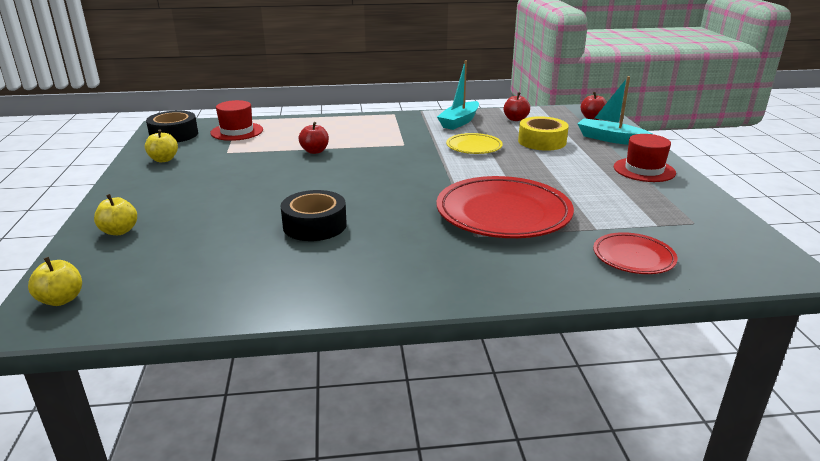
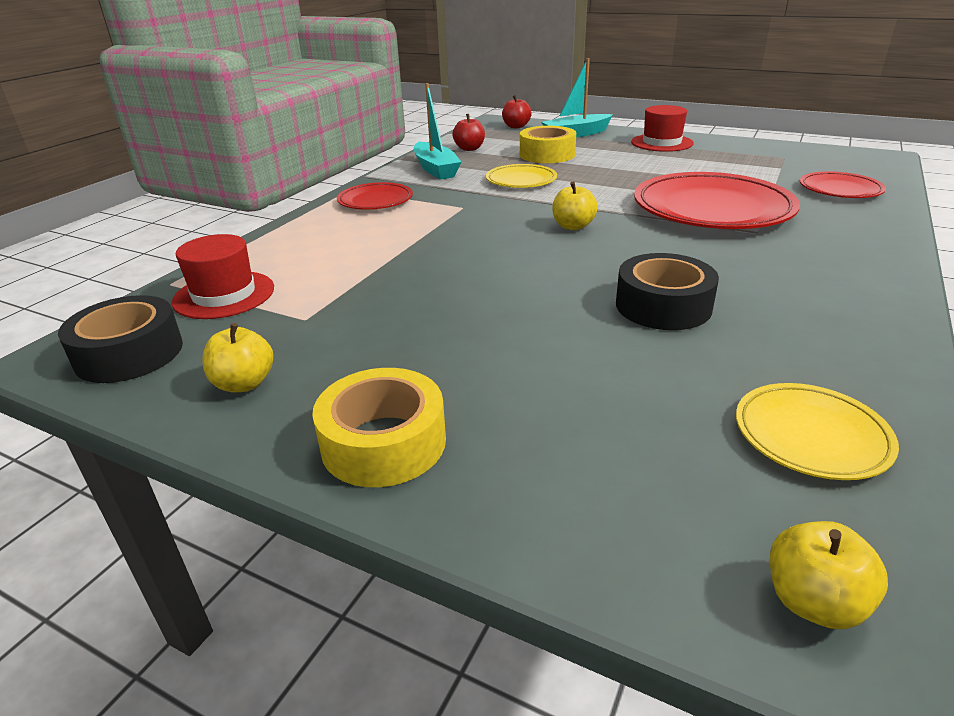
camera: 55 degrees left, 5 degrees up
yellow apple [94,194,137,235] -> yellow apple moved to [553,182,598,230]
red apple [298,122,329,154] -> none
none -> yellow tape [312,368,446,487]
none -> red plate [337,182,413,210]
none -> yellow plate [736,383,899,480]

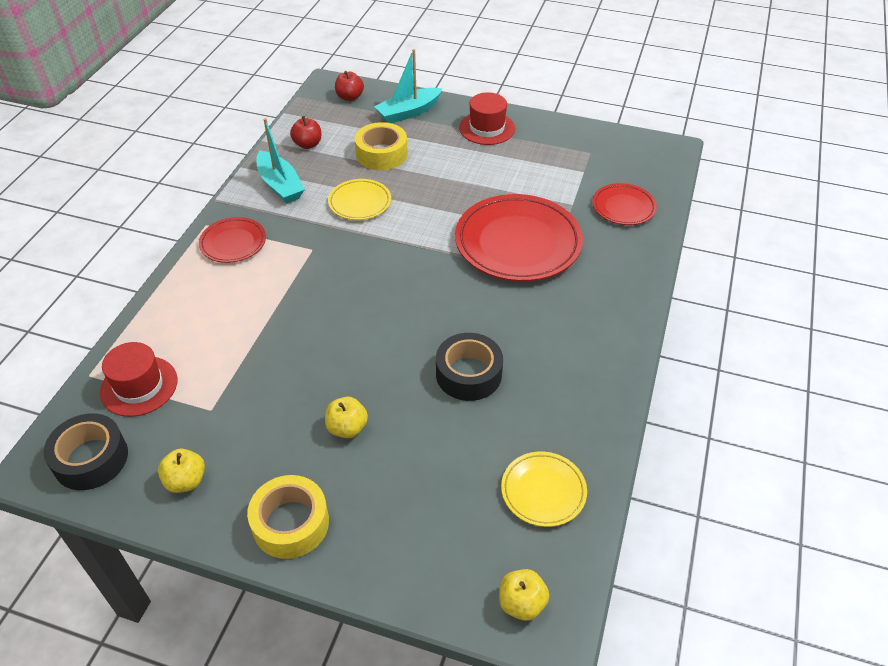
camera: 10 degrees left, 15 degrees up
yellow apple [553,182,598,230] -> yellow apple moved to [325,397,368,438]

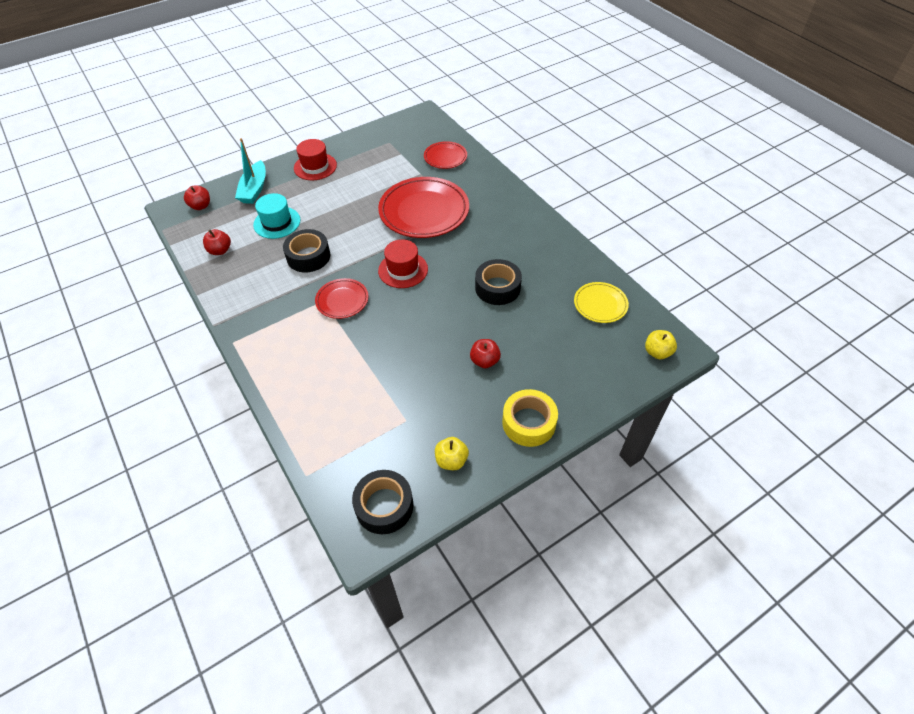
camera: 50 degrees left, 5 degrees up
red hat [100,342,177,417] -> red hat moved to [378,239,428,288]
red plate [199,217,266,263] -> red plate moved to [315,278,368,319]
turquoise boat [256,118,305,203] -> none
yellow apple [325,397,368,438] -> red apple [470,339,501,369]
yellow plate [328,179,391,220] -> black tape [283,229,330,272]
yellow tape [355,122,408,170] -> turquoise hat [253,193,300,239]

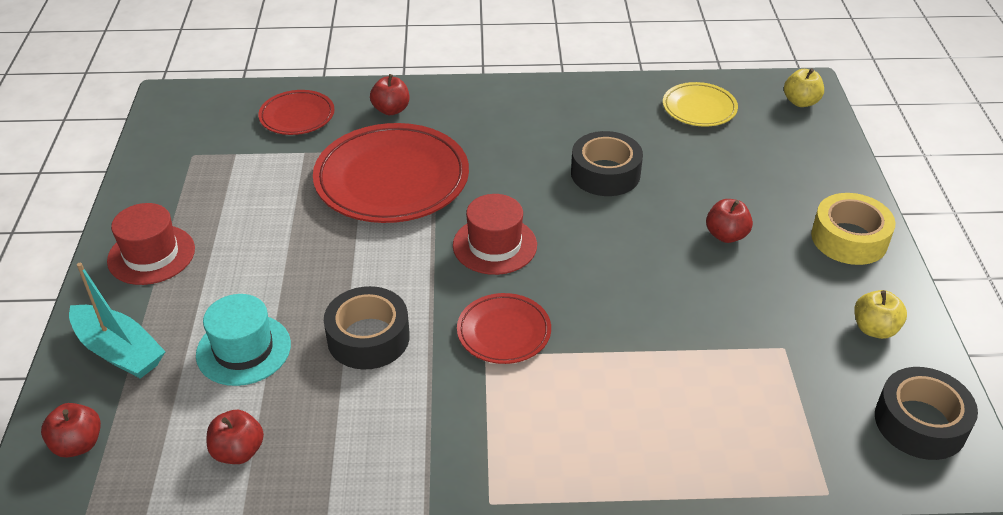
camera: 60 degrees left, 10 degrees down
none -> red apple [370,74,409,115]

